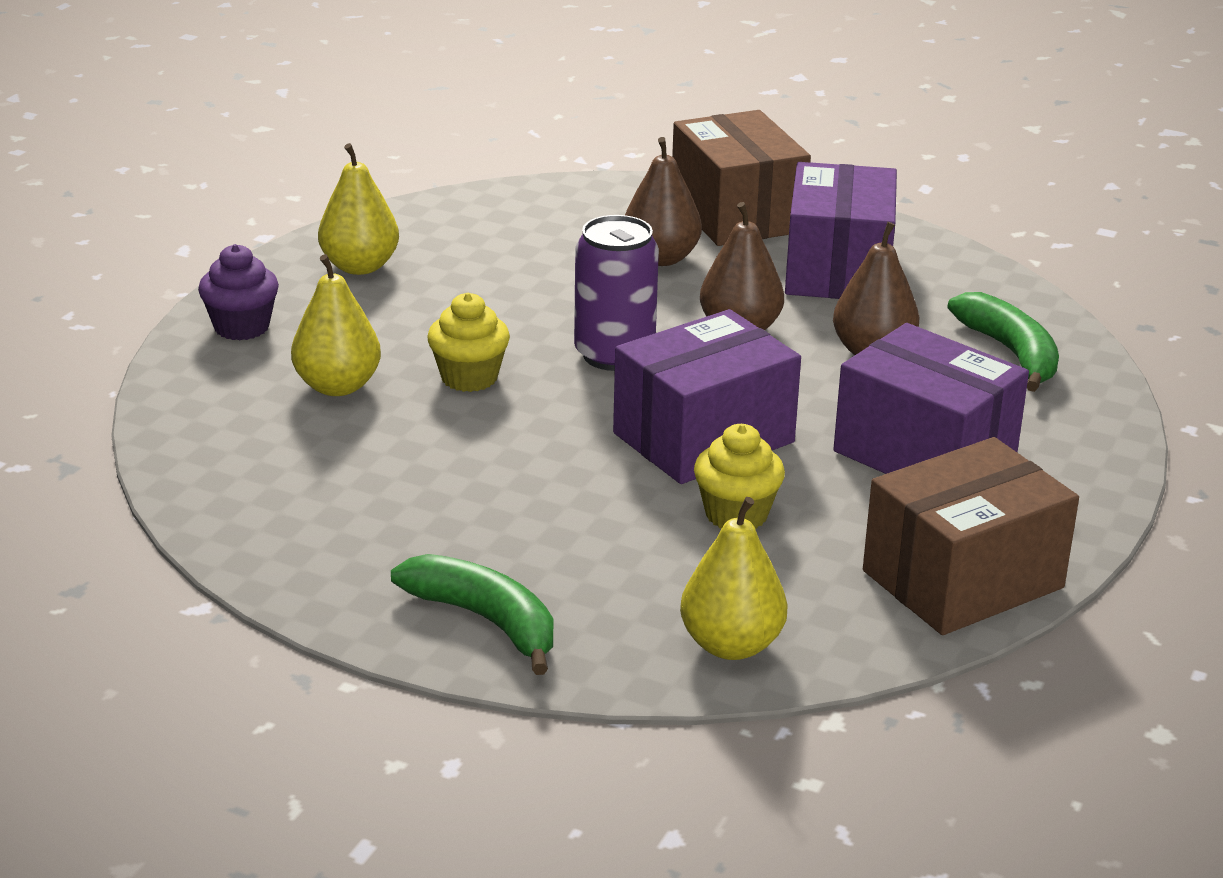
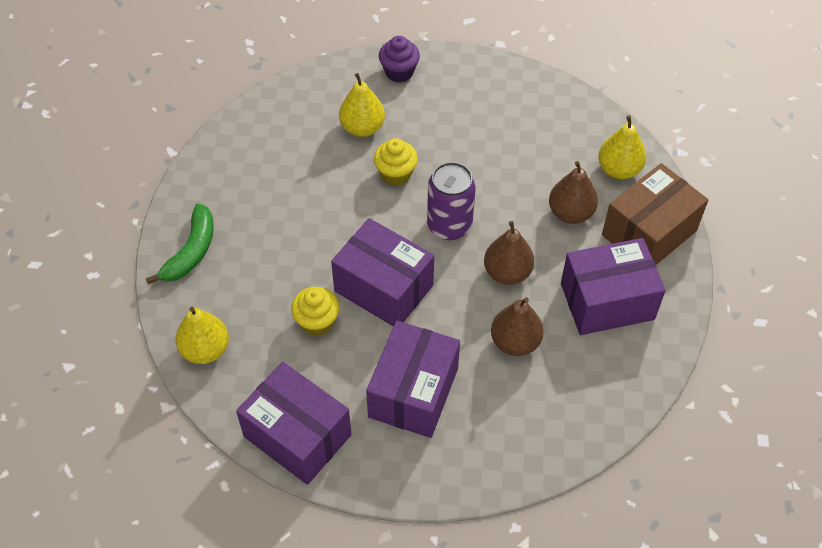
camera: 70 degrees right, 25 degrees up
yellow pear [318,143,399,275] -> yellow pear moved to [598,115,646,179]
brown box [863,437,1079,635] -> purple box [236,362,352,485]
green banana [948,292,1059,392] -> none

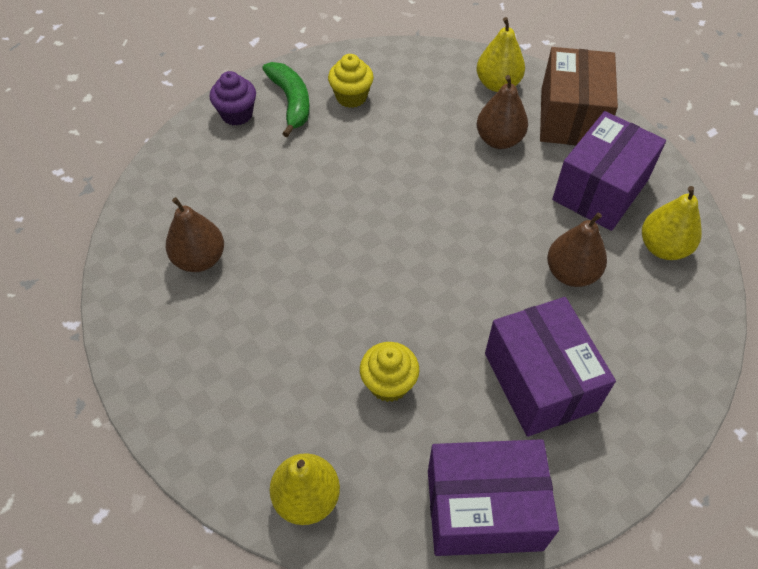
camera: 40 degrees left, 0 degrees up
green banana [146,203,214,284] -> green banana moved to [262,62,310,137]
purple box [331,218,434,327] -> none
yellow pear [339,73,385,137] -> yellow pear moved to [642,186,702,260]
yellow cupcake [374,138,418,186] -> yellow cupcake moved to [328,54,374,108]
purple can [427,162,476,240] -> none
brown pear [484,221,534,285] -> brown pear moved to [166,197,224,272]

